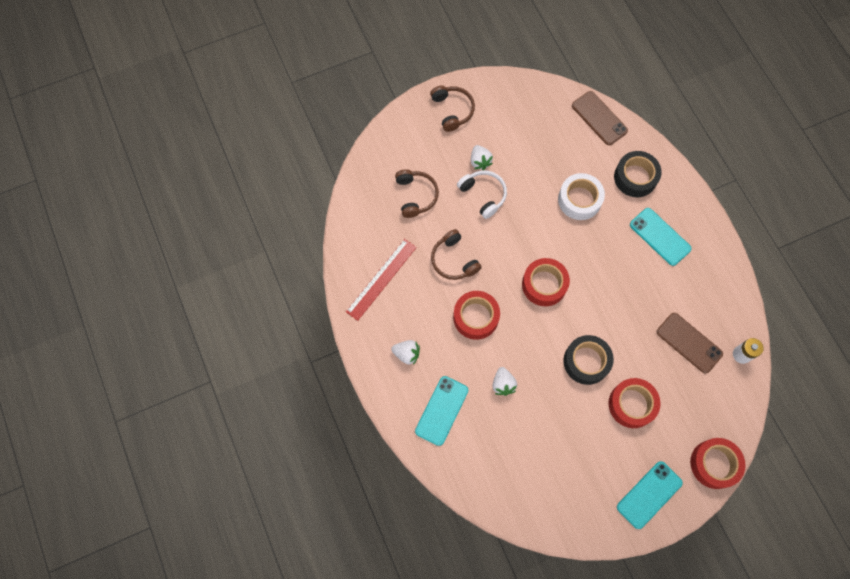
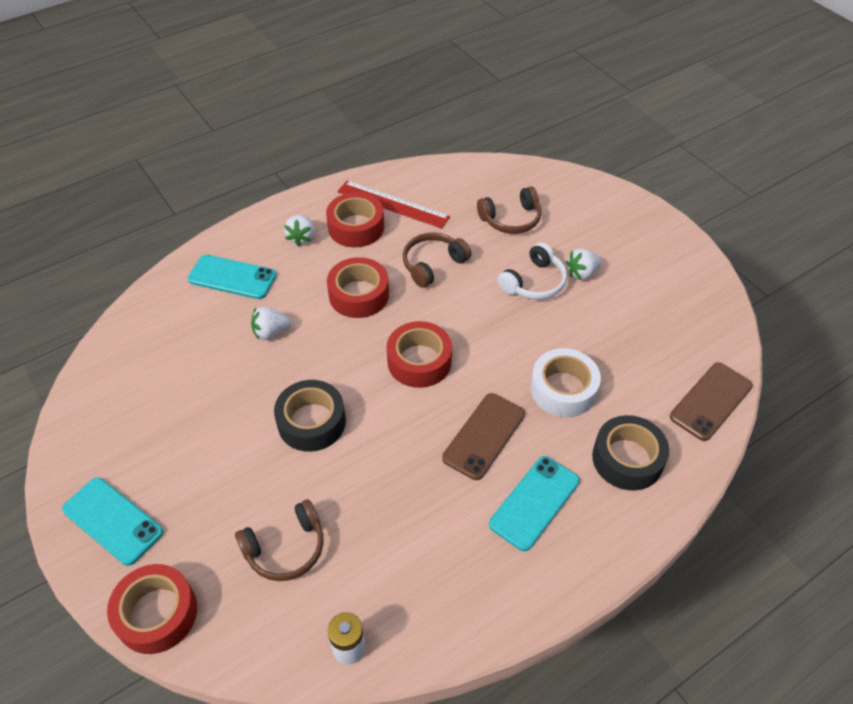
camera: 80 degrees right, 20 degrees down
brown headphones [430,86,475,132] -> brown headphones moved to [235,499,324,581]
red tape [608,378,661,428] -> red tape moved to [326,192,384,247]
brown phone [657,313,723,373] -> brown phone moved to [442,393,525,480]

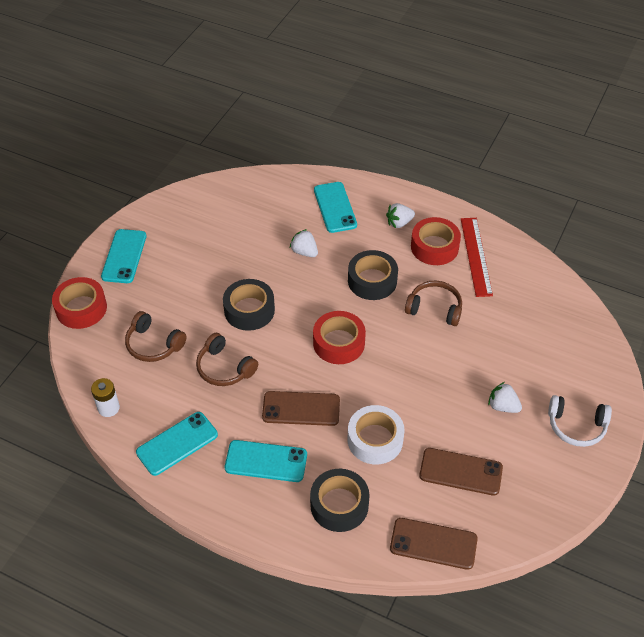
camera: 60 degrees right, 0 degrees up
red tape [327,257,389,318] -> black tape [348,250,398,300]
brown headphones [477,186,542,234] -> brown headphones moved to [196,333,258,386]
white headphones [497,242,567,300] -> white headphones moved to [548,395,612,447]
none -> turquoise phone [136,412,218,476]
none -> brown phone [419,448,503,496]

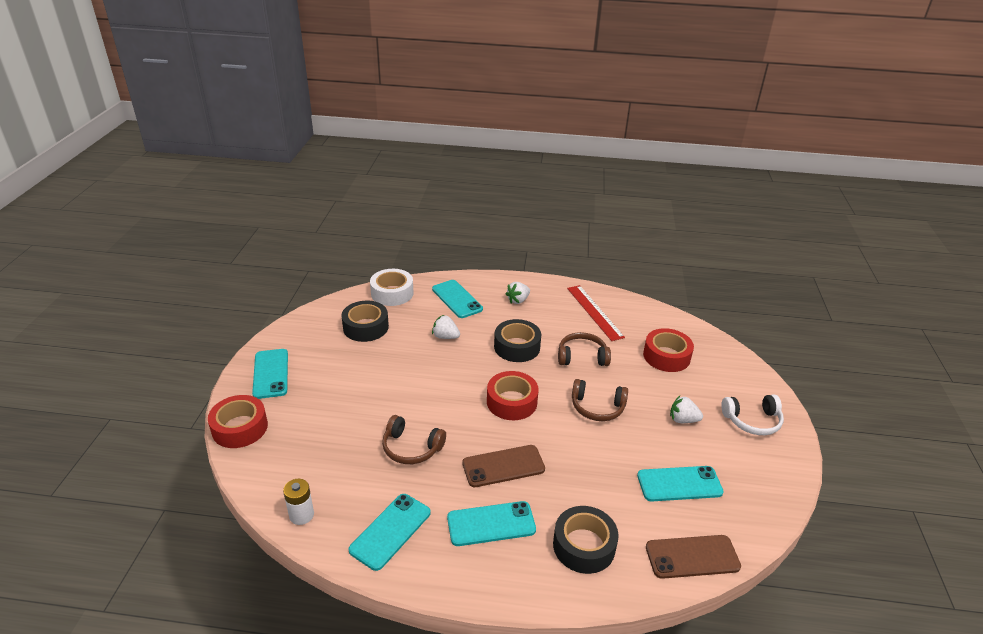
camera: 20 degrees left, 15 degrees down
brown headphones [125,311,187,362] -> brown headphones moved to [572,379,628,421]
black tape [223,279,275,331] -> black tape moved to [341,301,389,342]
white tape [348,405,405,464] -> white tape moved to [370,269,414,306]
red tape [411,217,461,265] -> red tape moved to [643,328,694,372]
brown phone [419,448,503,496] -> turquoise phone [637,466,724,501]

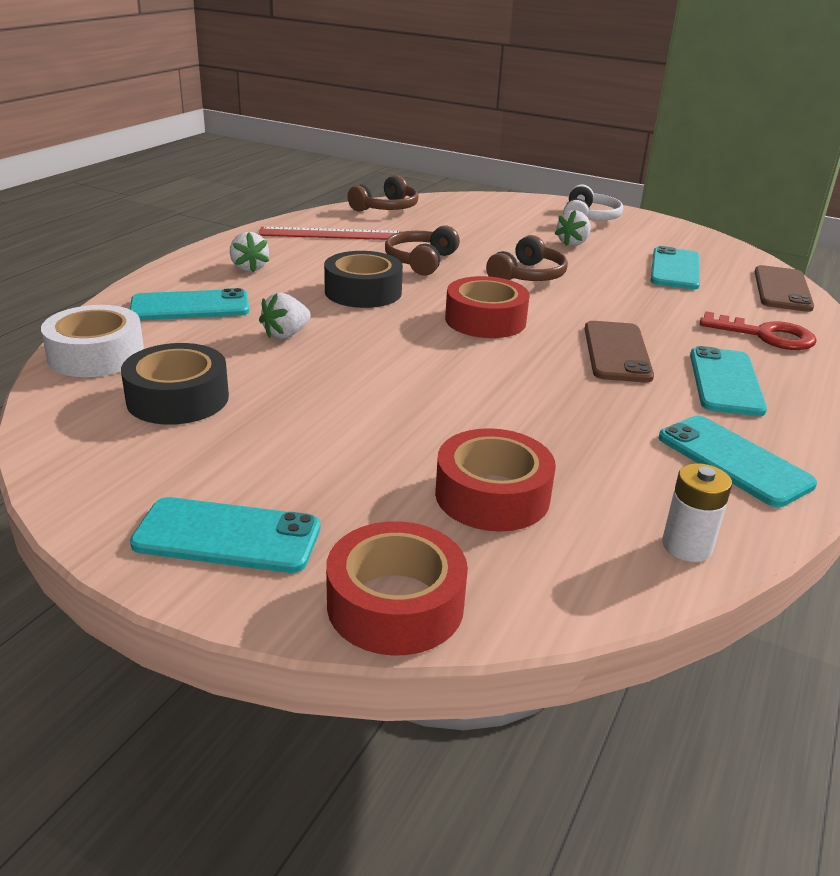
camera: 70 degrees left, 5 degrees down
brown headphones [382,415,446,464] -> brown headphones moved to [347,175,419,212]
black tape [553,506,619,574] -> red key [700,311,817,350]
red tape [643,328,694,372] -> red tape moved to [435,428,556,532]

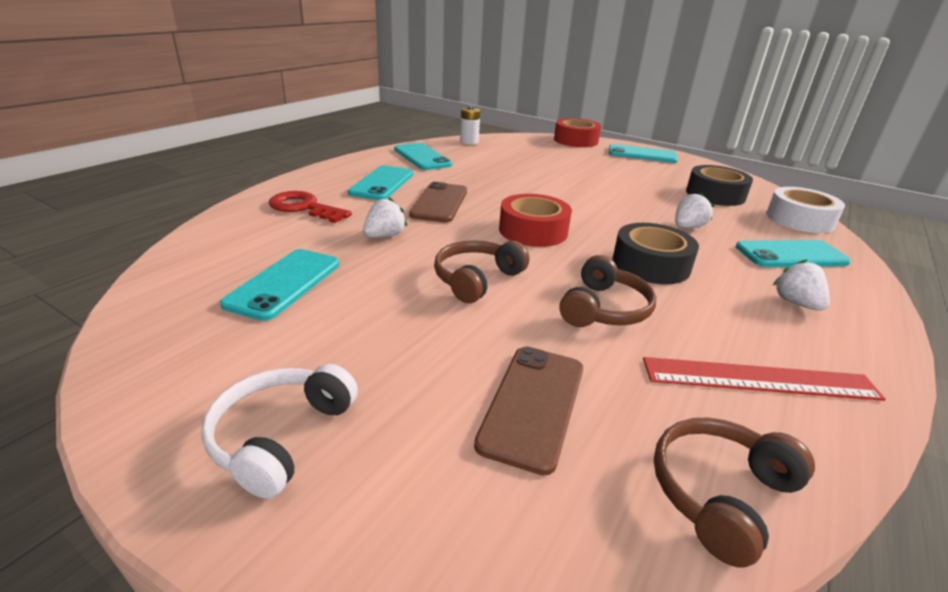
camera: 175 degrees left, 0 degrees up
red tape [435,428,556,532] -> none
white strawberry [555,210,591,246] -> white strawberry moved to [363,197,407,238]
brown phone [755,265,814,312] -> brown phone moved to [474,347,583,475]

